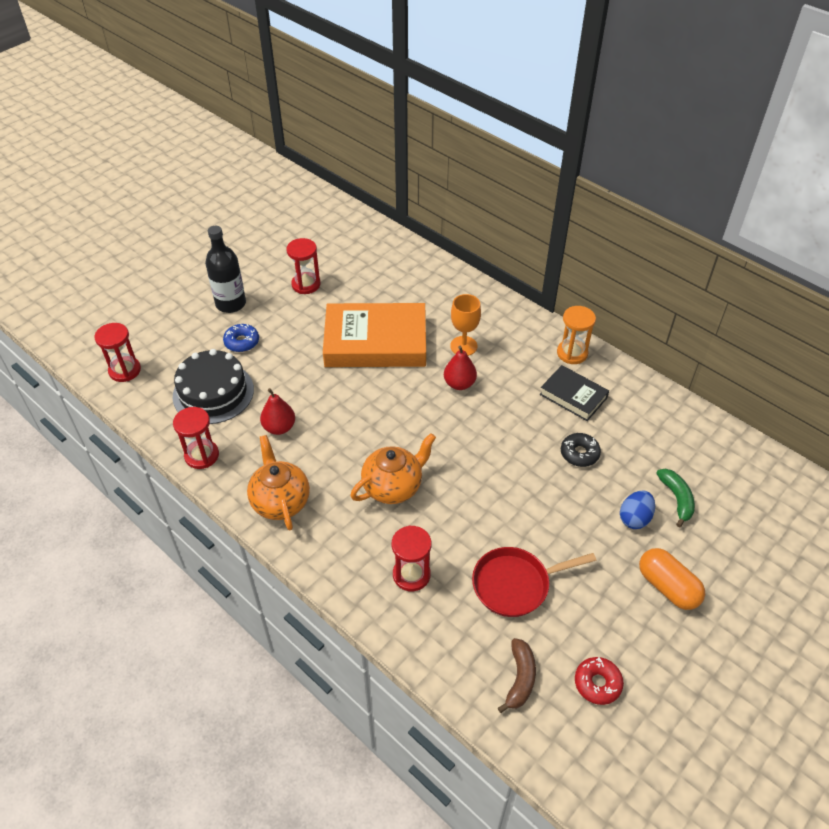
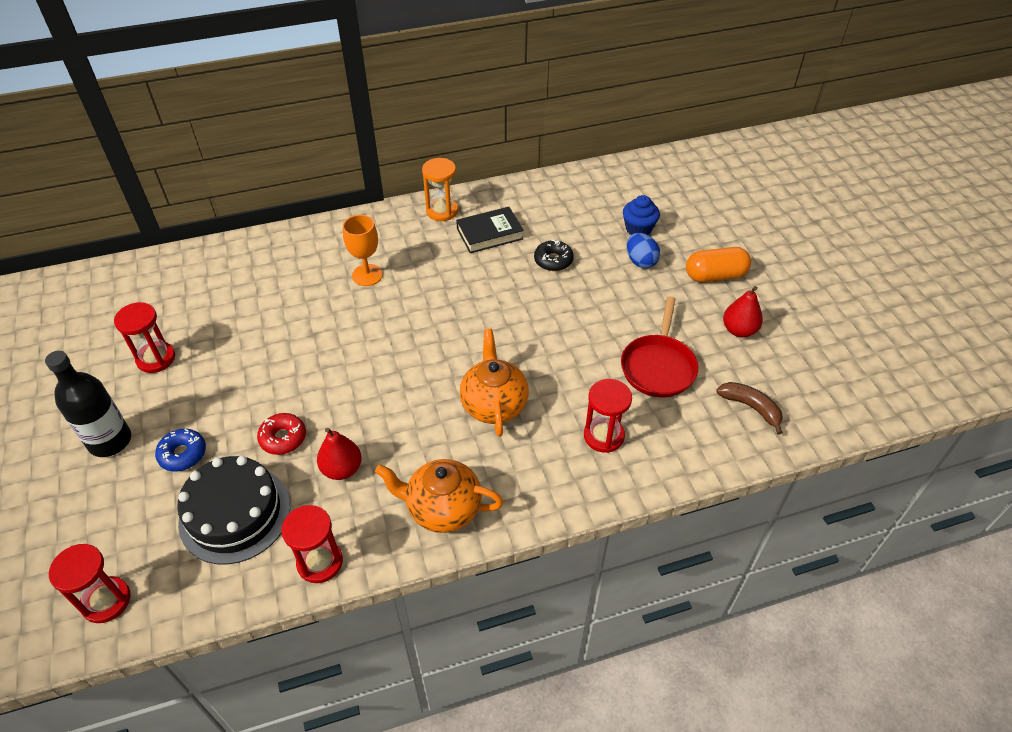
camera: 60 degrees left, 0 degrees up
orange book [323,303,426,367] -> none
red pear [444,346,477,390] -> red pear moved to [723,286,763,337]
red donut [575,657,624,705] -> red donut moved to [257,413,306,455]
green banana [656,469,695,528] -> blue cupcake [623,195,660,235]

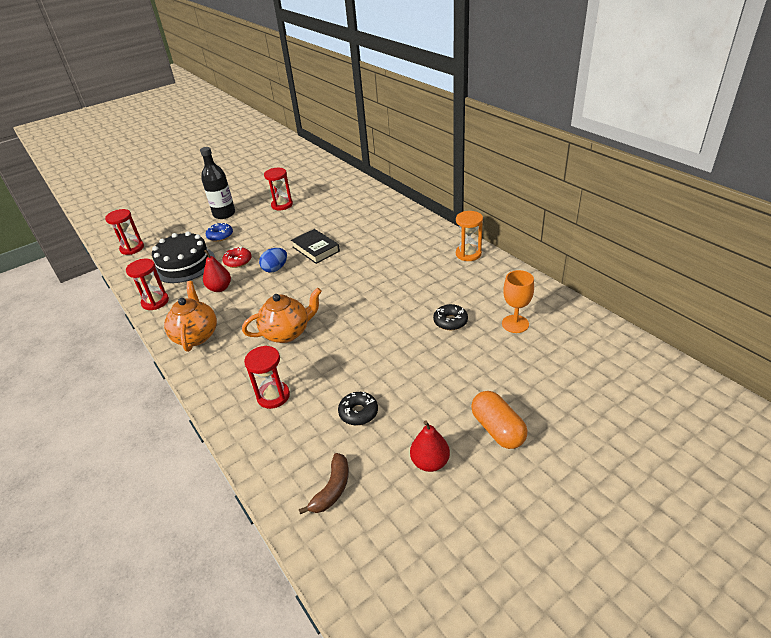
camera: 75 degrees right, 10 degrees down
orange goblet [343,215,383,286] -> orange goblet moved to [502,270,534,333]
black book [456,207,524,253] -> black book moved to [291,229,340,264]
red pan [621,296,698,397] -> black donut [338,392,378,426]
blue cupcake [623,195,660,235] -> none
blue egg [627,233,660,268] -> blue egg moved to [259,248,287,273]

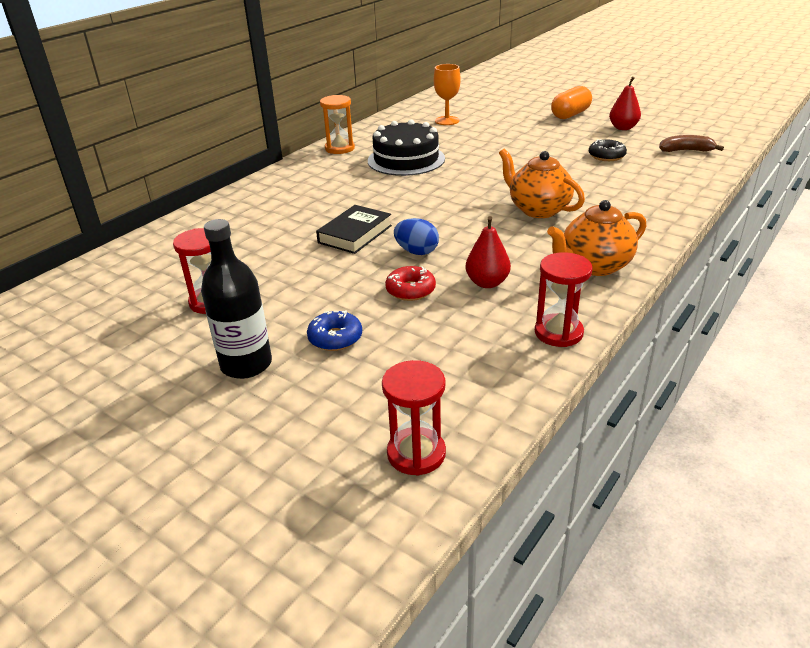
camera: 110 degrees left, 5 degrees down
black cake [152,231,215,283] -> black cake moved to [368,120,445,176]
red hourglass [244,346,290,409] -> none
black donut [433,304,468,330] -> none

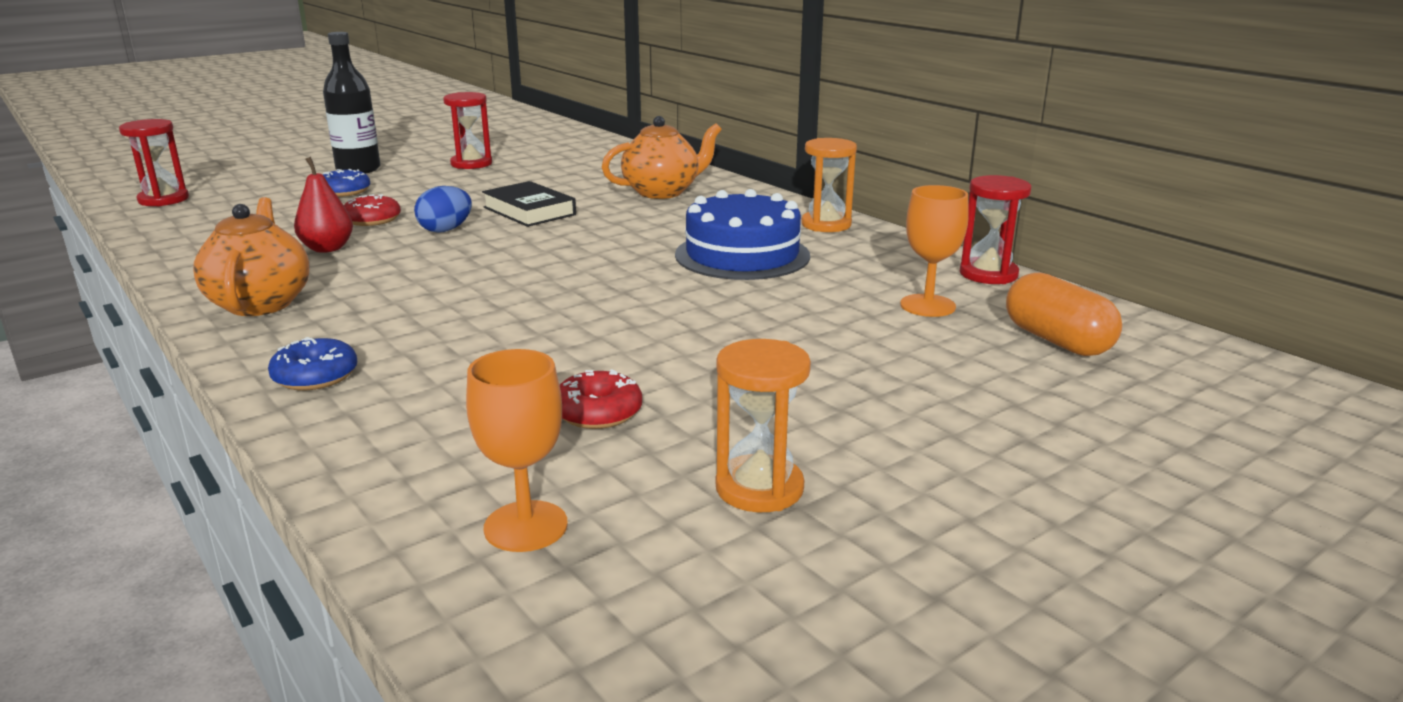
camera: 105 degrees right, 10 degrees down
black cake [368,120,445,176] -> blue cake [675,189,810,280]
orange teapot [499,149,585,218] -> orange teapot moved to [602,116,722,199]
red hourglass [535,252,593,347] -> red hourglass moved to [960,175,1031,284]
orange capsule [551,86,592,119] -> orange capsule moved to [1006,273,1122,356]
black donut [589,139,627,161] -> red donut [560,369,642,429]
red pear [609,77,641,130] -> orange hourglass [716,339,811,512]
brown banana [659,135,724,152] -> orange goblet [466,349,568,552]
none -> blue donut [268,337,357,390]

